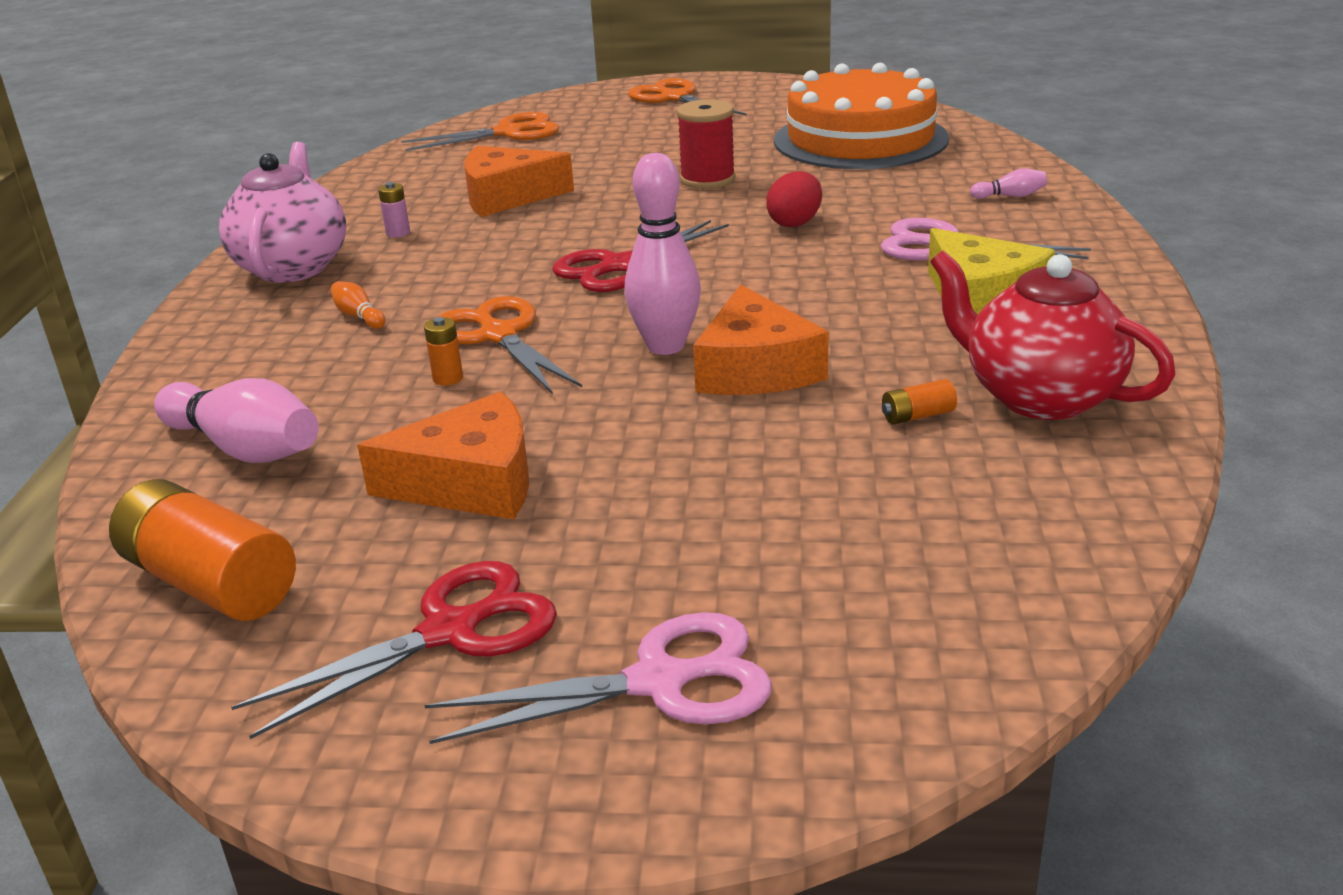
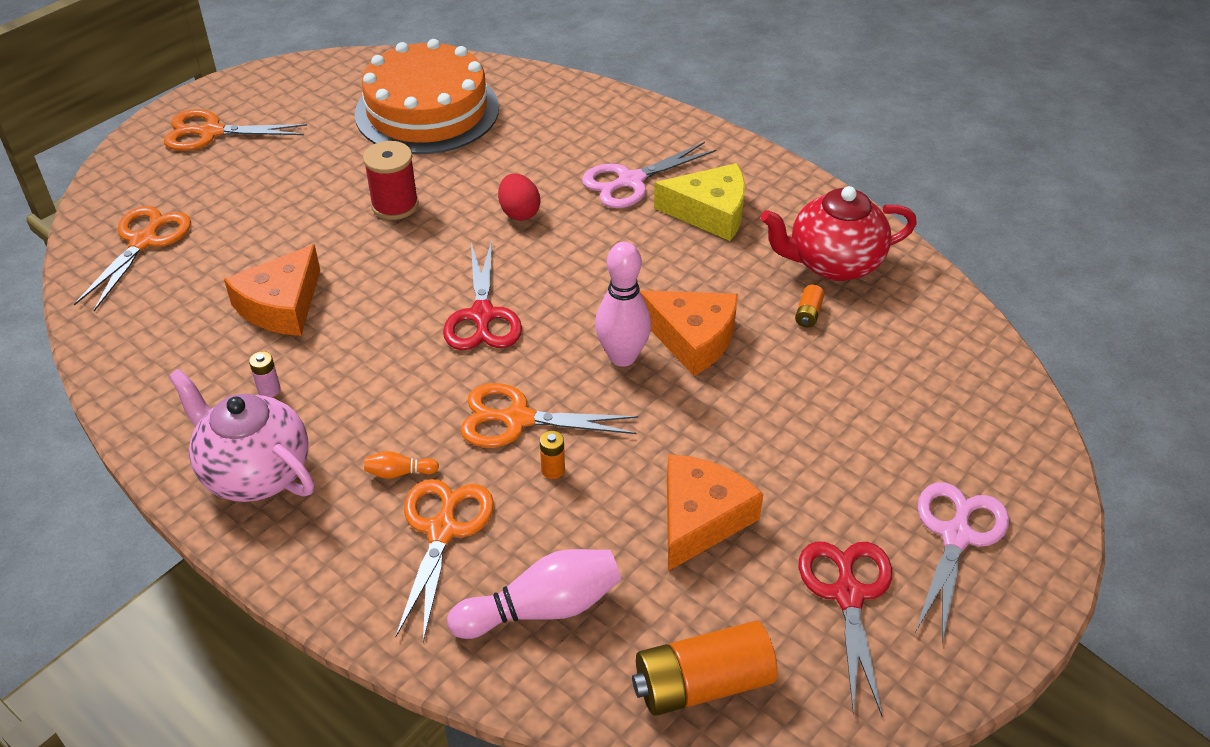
camera: 55 degrees left, 15 degrees up
pink bowling pin [970,168,1047,199] -> none
none -> orange scissors [395,479,494,642]

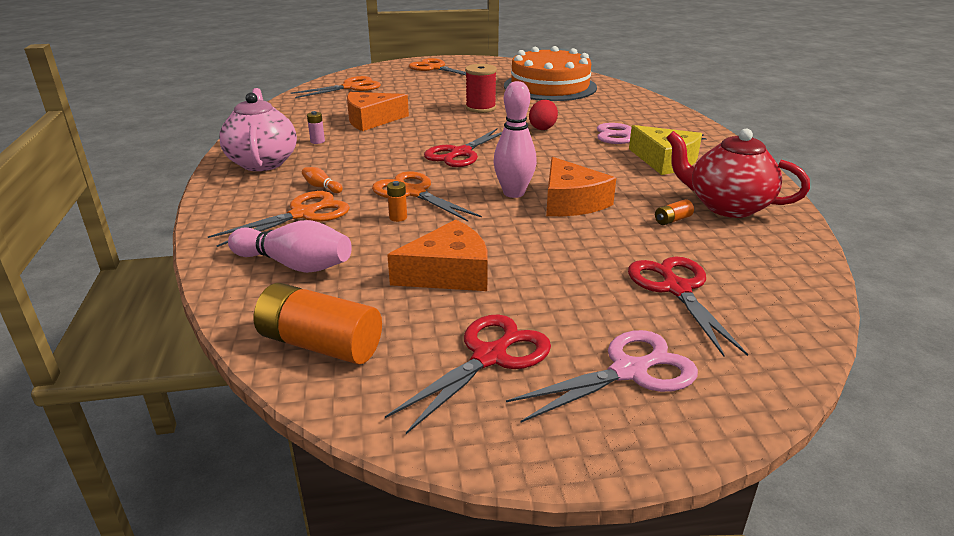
camera: 40 degrees right, 15 degrees down
none -> red scissors [628,257,748,356]

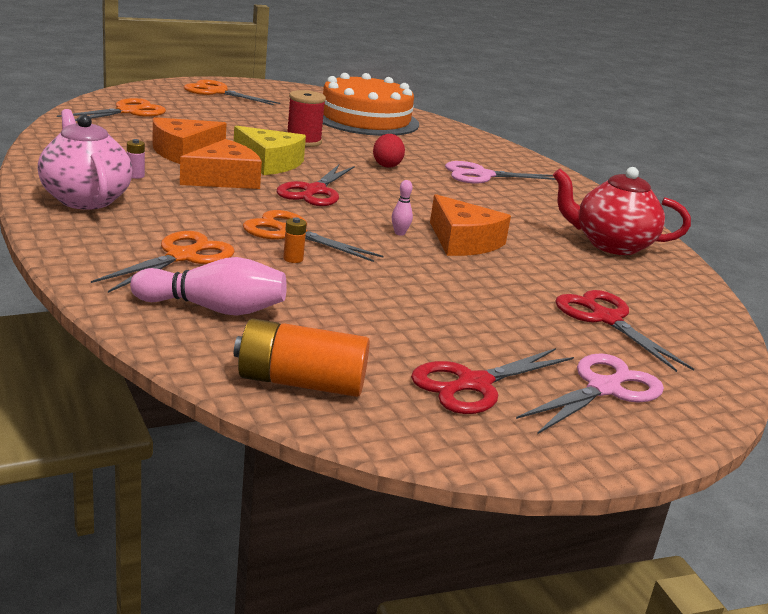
camera: 20 degrees left, 5 degrees down
orange bowling pin [302,167,343,193] -> none
red scissors [385,314,551,434] -> red scissors turned 150 degrees counterclockwise [411,348,574,414]
orange cheese [387,219,488,291] -> orange cheese moved to [180,139,262,189]
pink bowling pin [493,81,537,198] -> pink bowling pin [392,180,413,235], size x0.46
yellow cheese [629,125,702,175] -> yellow cheese moved to [234,126,306,175]
orange battery [655,199,694,225] -> none

